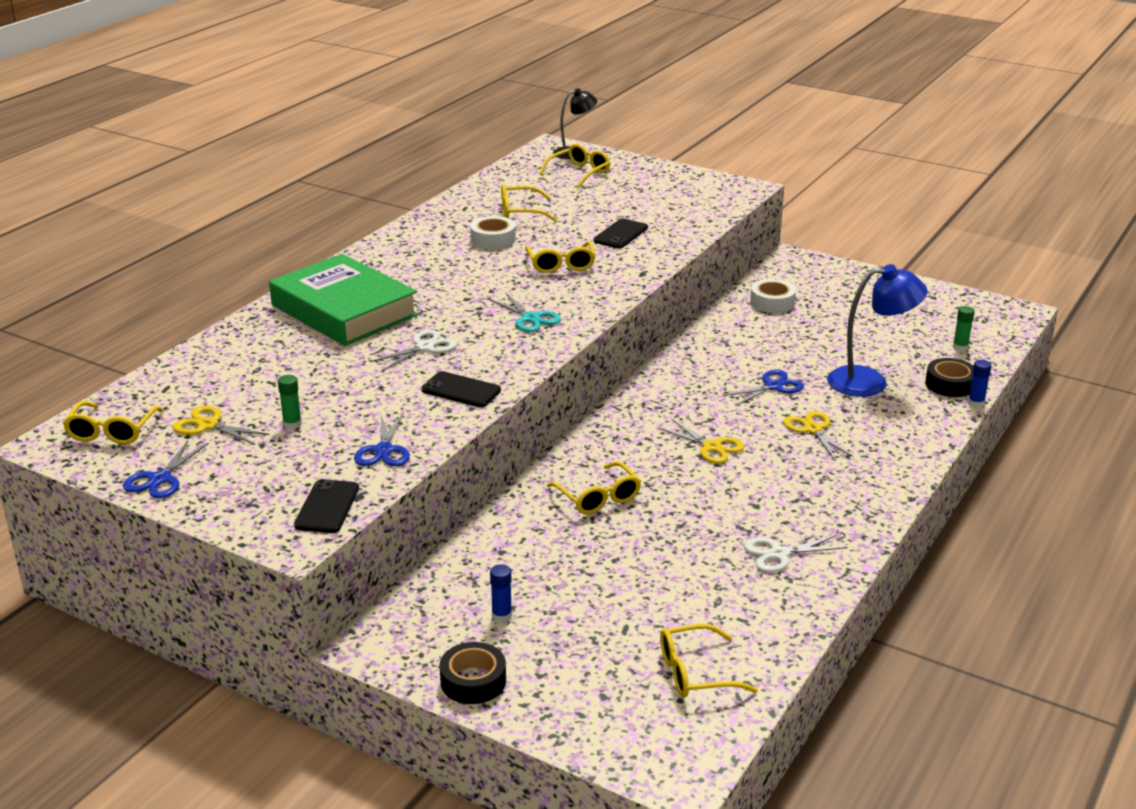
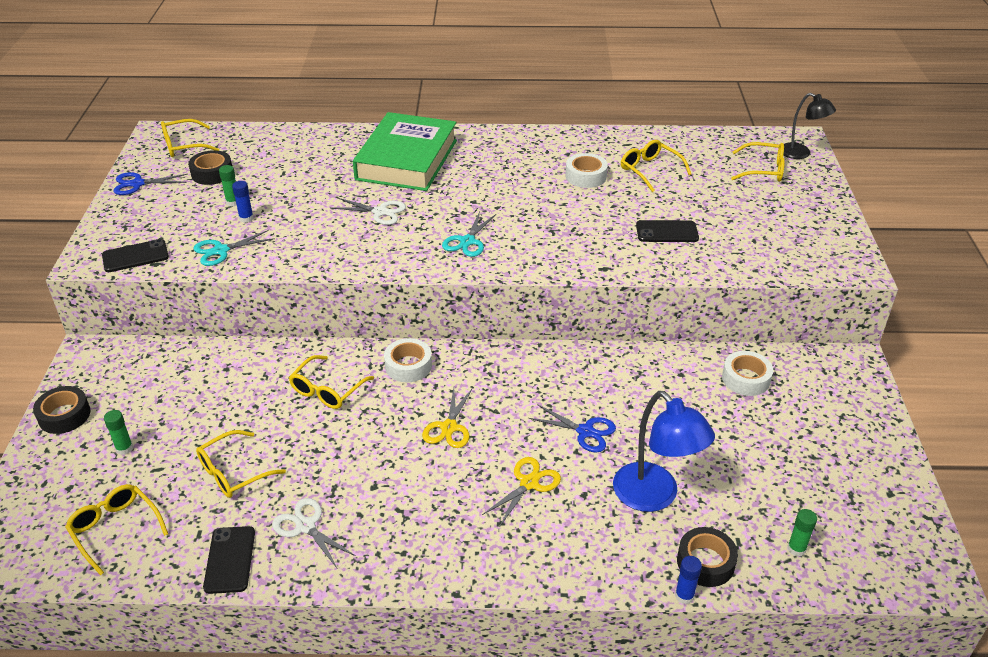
camera: 60 degrees right, 10 degrees up
yellow scissors [172,406,270,445] -> black tape [188,150,232,185]
blue scissors [354,412,410,466] -> turquoise scissors [193,230,275,266]
black phone [421,371,501,407] -> black phone moved to [203,526,255,594]
blue glue stick [490,564,512,623] -> blue glue stick moved to [232,181,254,223]
yellow glasses [525,241,596,273] -> yellow glasses moved to [196,430,286,498]
none -> green glue stick [104,410,133,455]
none -> white tape [384,338,432,382]

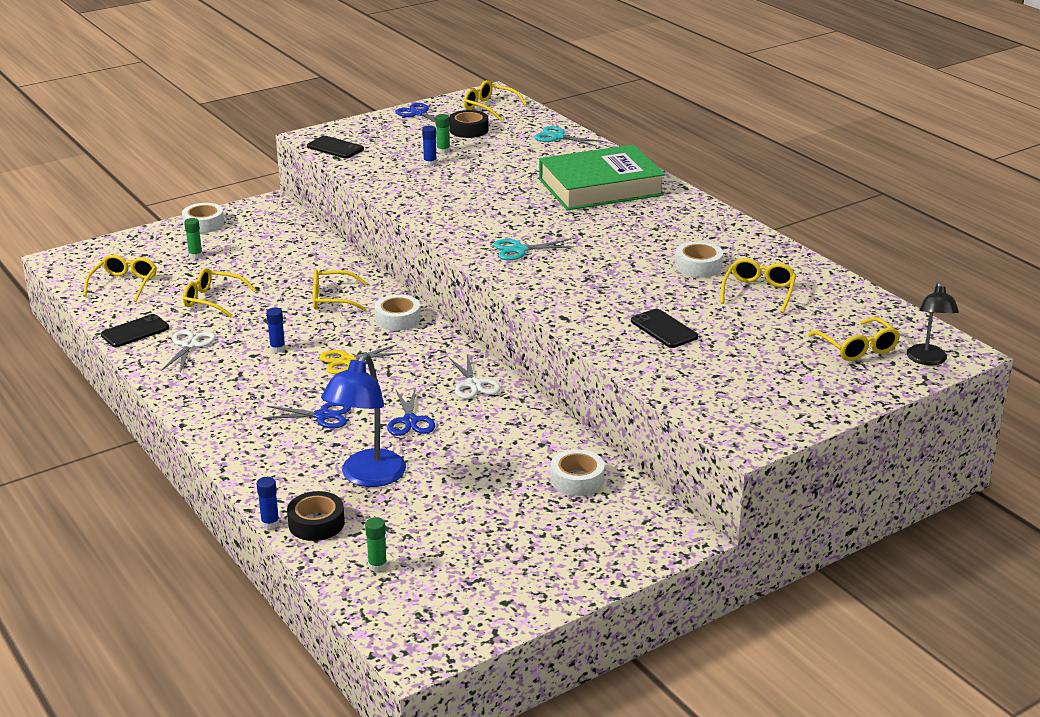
camera: 55 degrees right, 10 degrees down
black tape [33,386,90,434] -> white tape [182,203,224,233]
turquoise scissors [193,230,275,266] -> turquoise scissors moved to [534,126,603,147]
white scissors [331,198,406,225] -> white scissors moved to [449,354,500,399]
yellow scissors [482,457,561,526] -> blue scissors [263,402,351,429]
none -> blue glue stick [266,307,285,353]

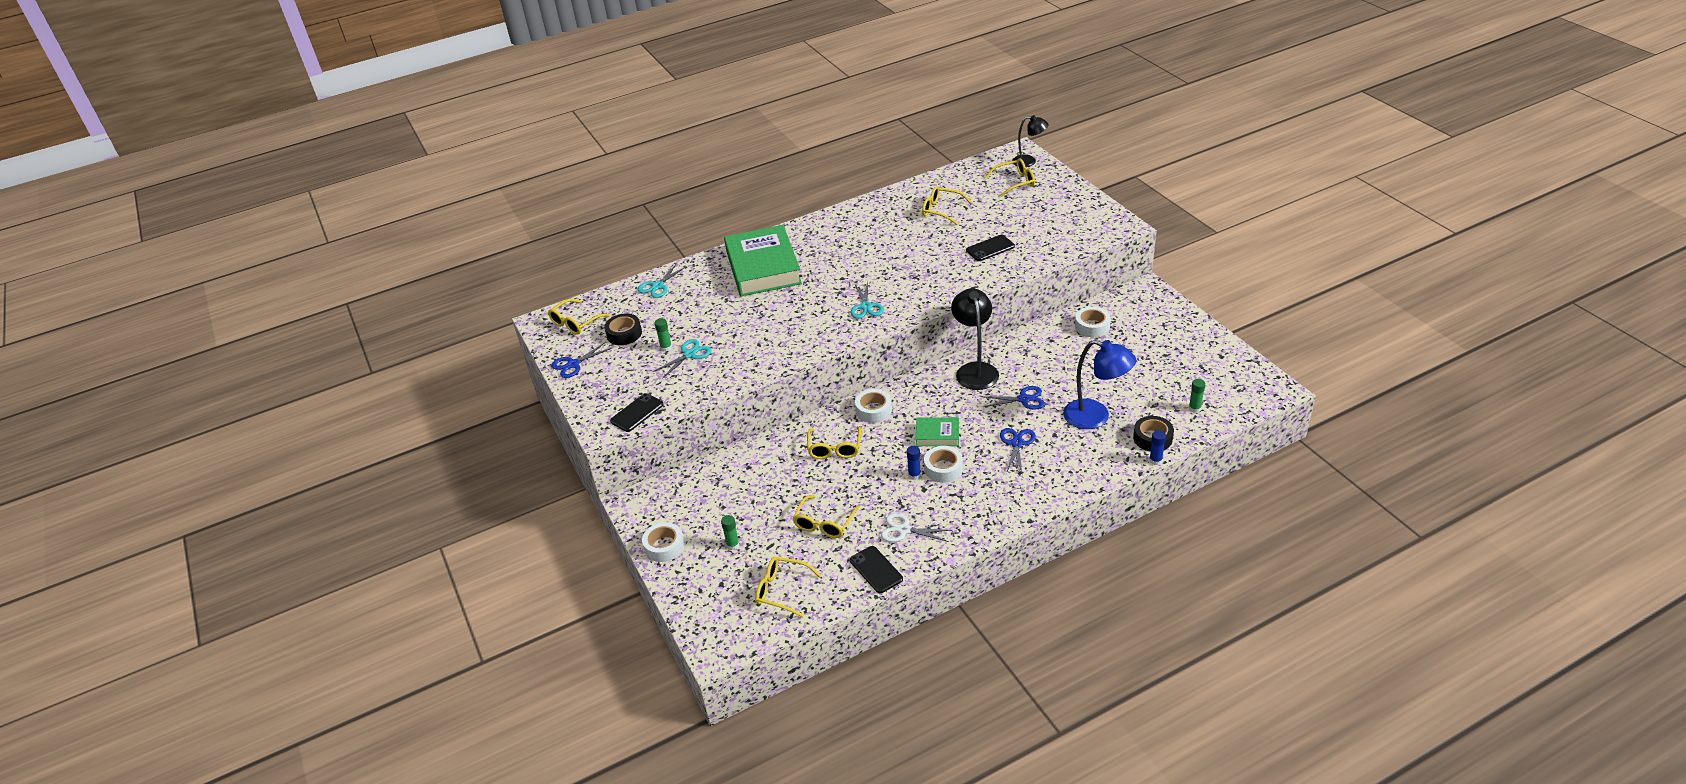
camera: 80 degrees left, 10 degrees up
yellow scissors [319,345,403,374] -> green book [916,417,959,446]
blue glue stick [422,125,437,166] -> turquoise scissors [653,339,712,379]
white scissors [449,354,500,399] -> black lamp [951,288,999,390]
white tape [675,241,723,278] -> white tape moved to [924,446,963,483]

